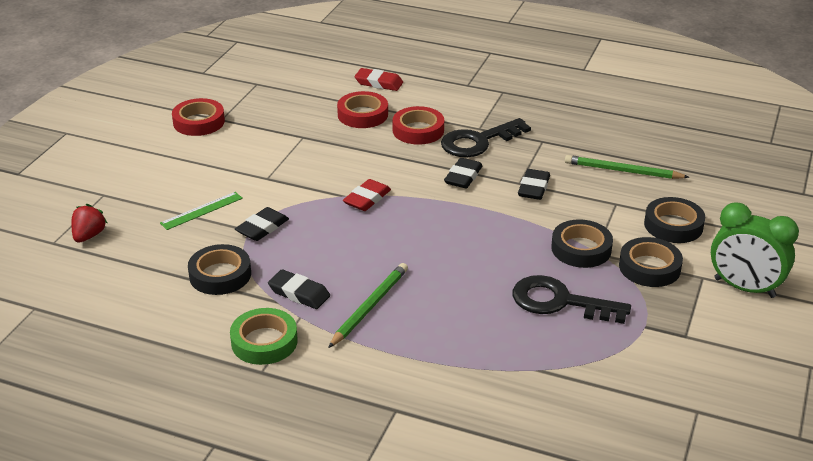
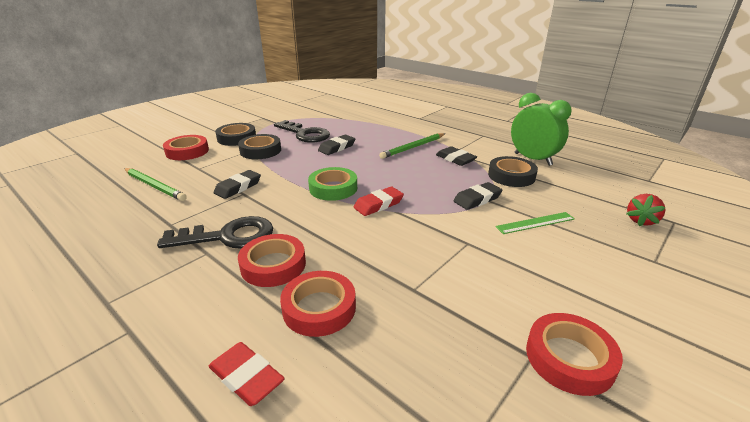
camera: 160 degrees left, 5 degrees down
green tape [230,308,298,365] -> green tape moved to [308,167,357,201]
black eraser [444,158,483,188] -> black eraser moved to [318,135,355,155]
black tape [644,197,705,243] -> red tape [163,135,209,160]
green clock [711,203,799,298] -> green clock moved to [511,93,572,166]

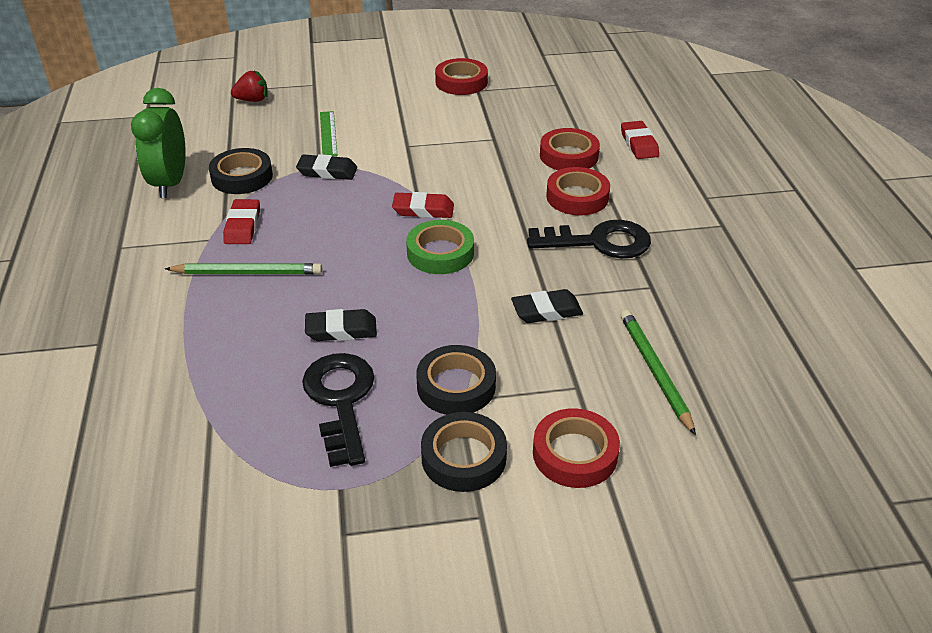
camera: 140 degrees left, 10 degrees up
black key [157,216,273,249] -> black key turned 150 degrees clockwise [527,220,651,258]
black eraser [436,146,477,166] -> red eraser [223,199,260,244]
green ruler [495,212,575,234] -> green ruler turned 60 degrees clockwise [320,111,337,156]

